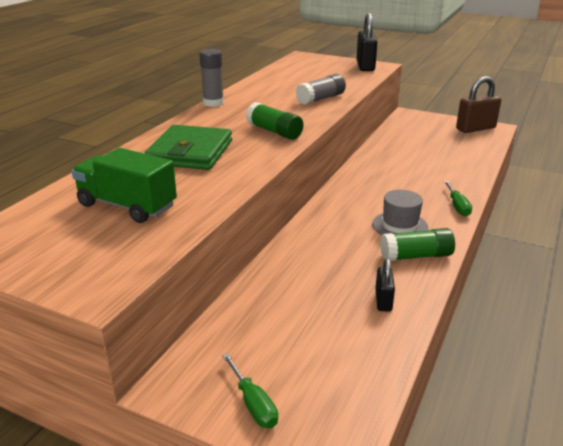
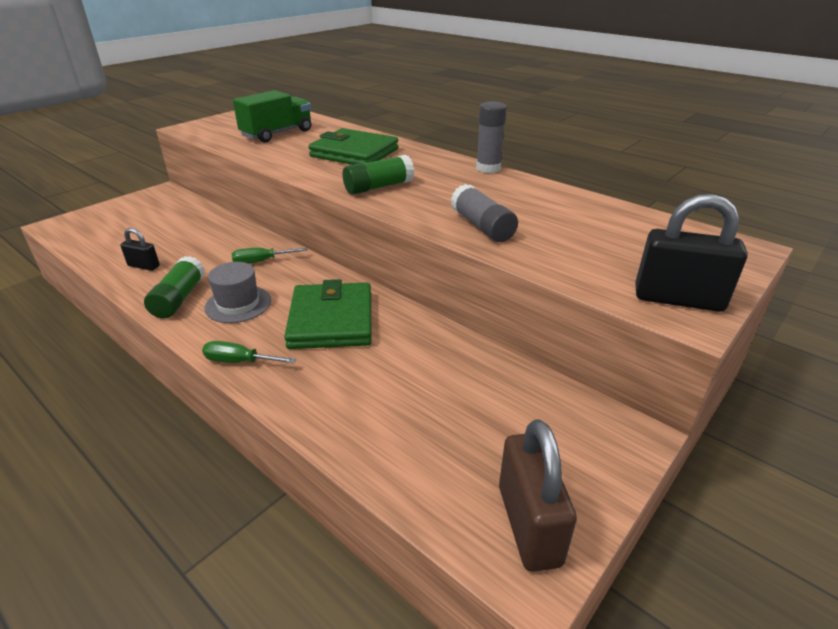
camera: 105 degrees right, 5 degrees up
green screwdriver [222,353,278,428] -> green screwdriver moved to [232,248,308,264]
none -> green wallet [284,279,371,349]

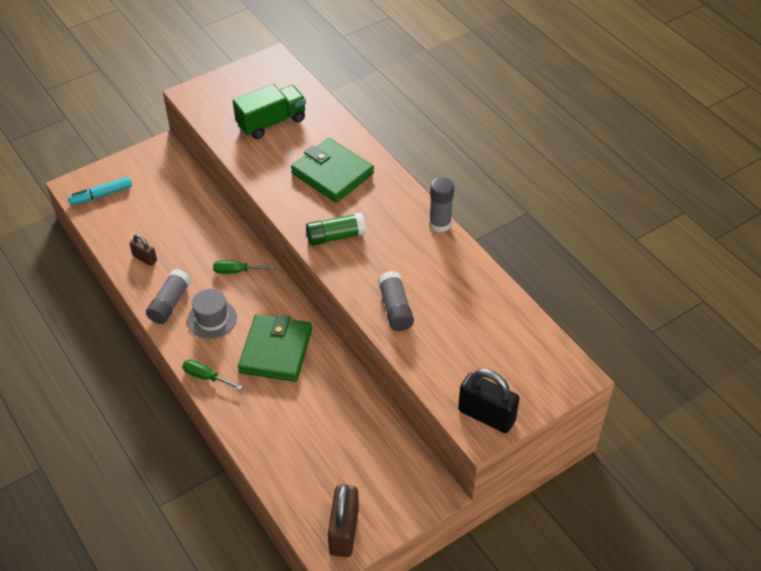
camera: 15 degrees right, 15 degrees up
black padlock [120,228,160,271] -> brown padlock [129,234,157,266]
green glue stick [144,256,205,319] -> grey glue stick [146,269,191,324]
none -> turquoise marker [68,176,132,205]

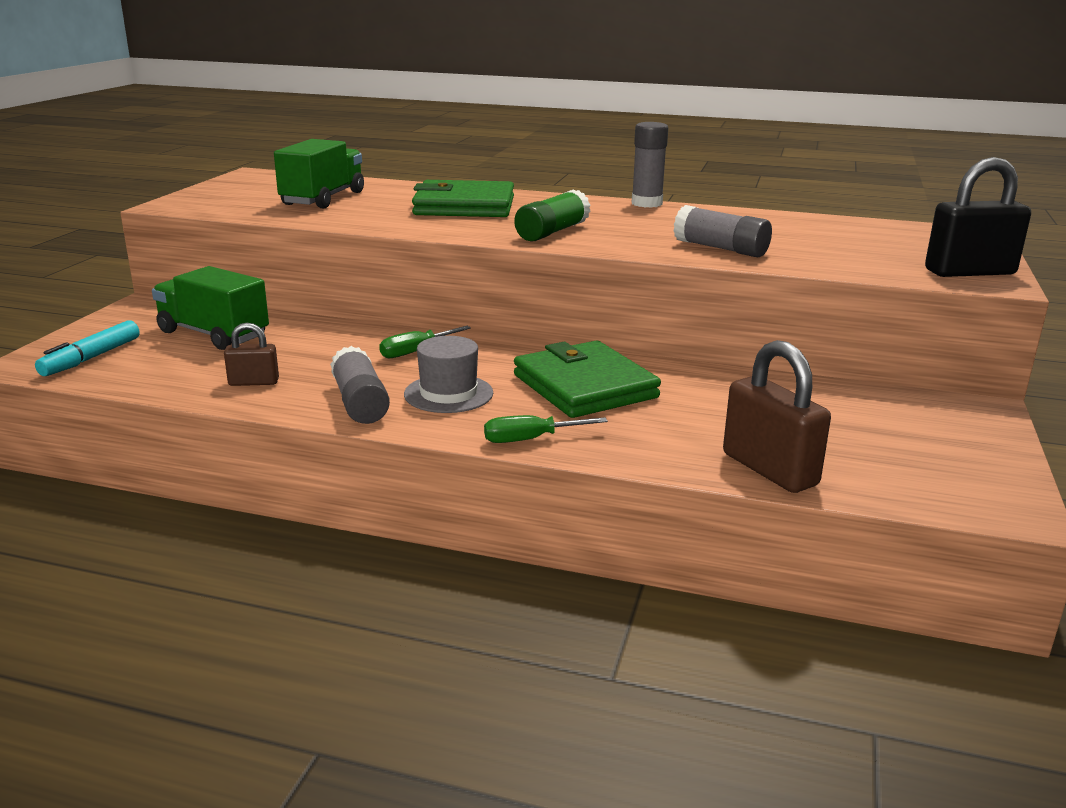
camera: 40 degrees left, 25 degrees down
brown padlock [328,484,359,557] -> brown padlock moved to [723,340,831,493]
none -> green truck [152,266,269,350]

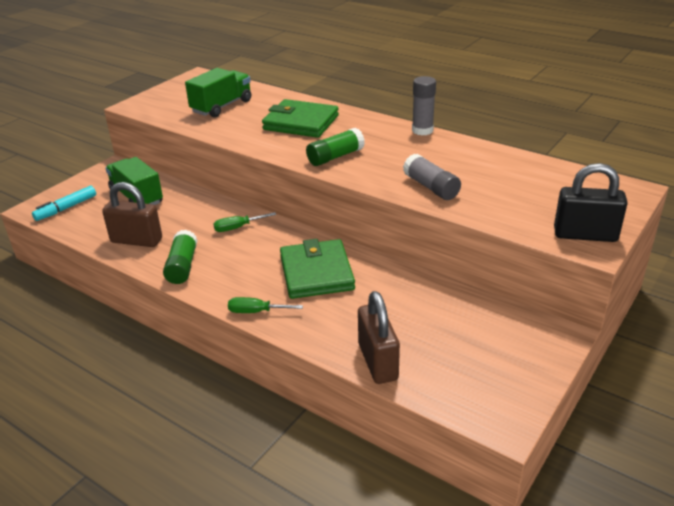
camera: 20 degrees right, 10 degrees up
brown padlock [224,323,279,386] -> brown padlock [102,182,162,247], size x1.82
grey glue stick [330,346,390,424] -> green glue stick [163,230,198,284]
grey hat [404,336,493,413] -> none

